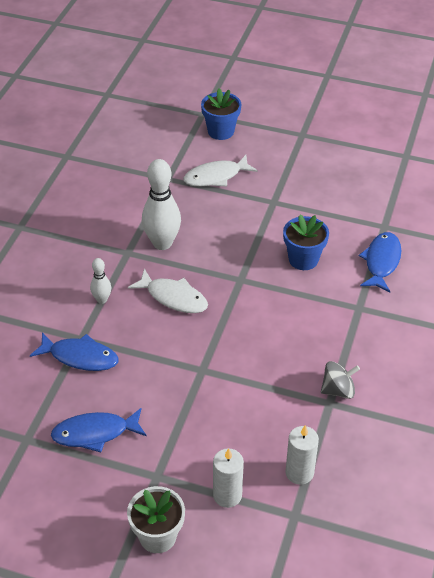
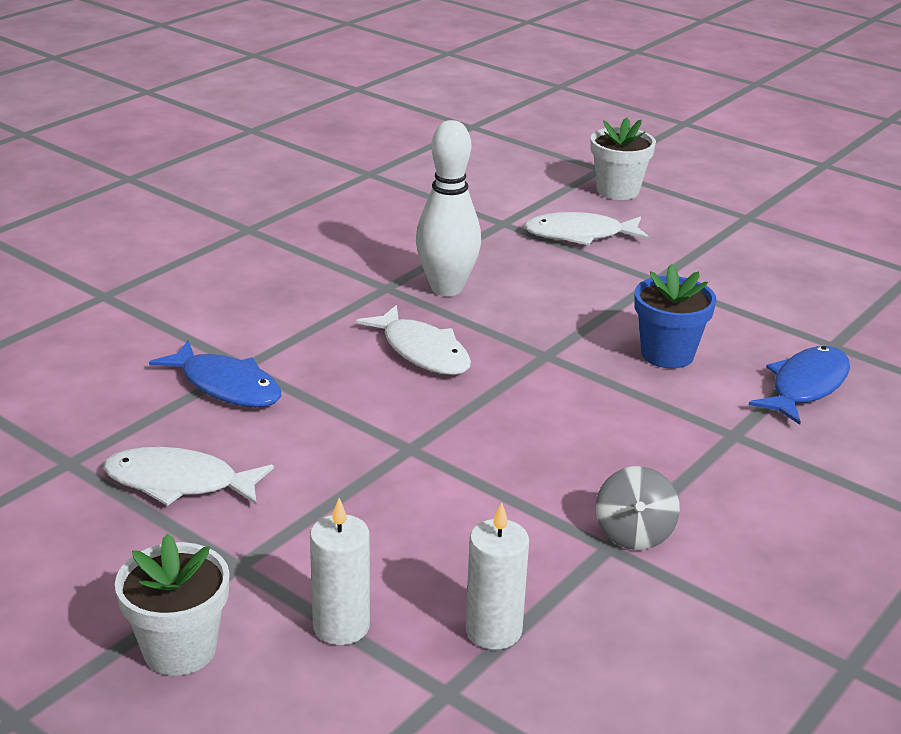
camera: 20 degrees right, 15 degrees down
blue fish [51,408,147,452] -> white fish [103,447,274,506]
white bowling pin [90,258,111,304] -> none
blue flower pot [201,88,241,140] -> white flower pot [590,118,656,200]
grey spinning top [321,361,360,399] -> grey spinning top turned 90 degrees clockwise [596,466,680,550]

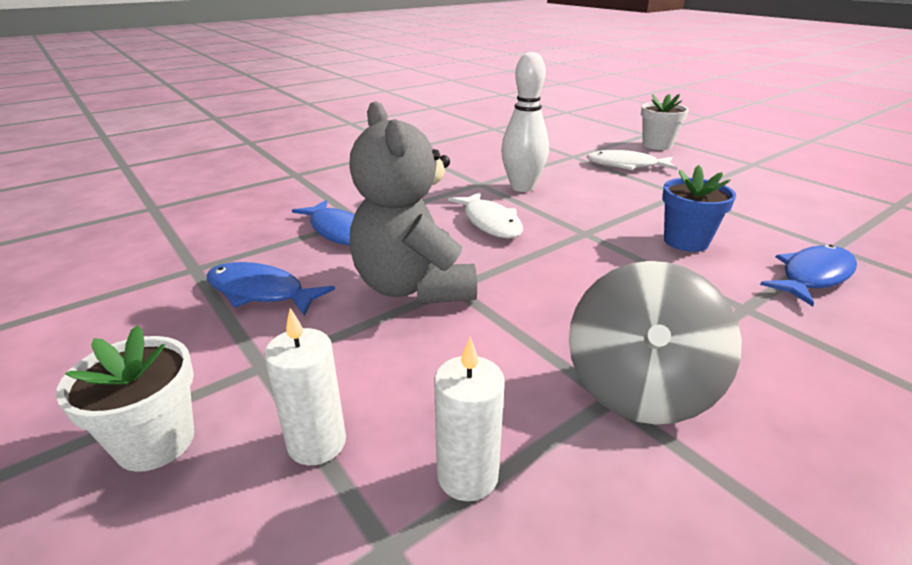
camera: 15 degrees right, 0 degrees up
white fish [103,447,274,506] -> blue fish [207,262,335,316]
grey spinning top [596,466,680,550] -> grey spinning top [569,261,742,425], size x1.86
none -> grey teddy bear [349,101,477,304]

